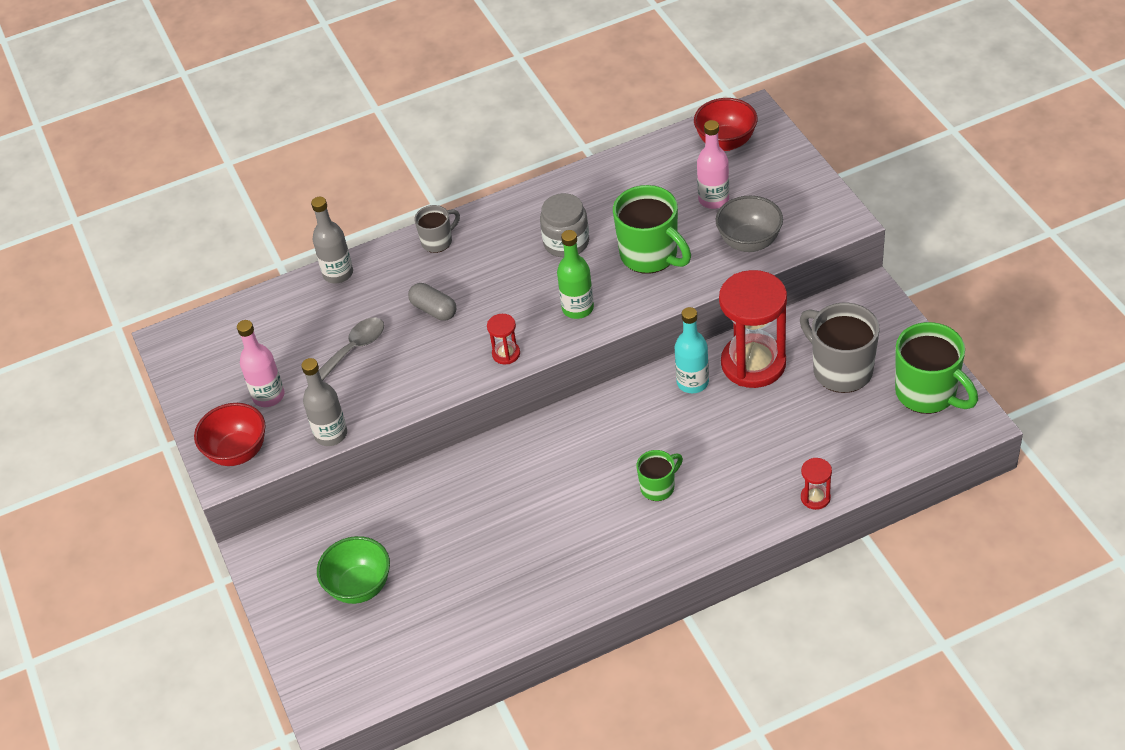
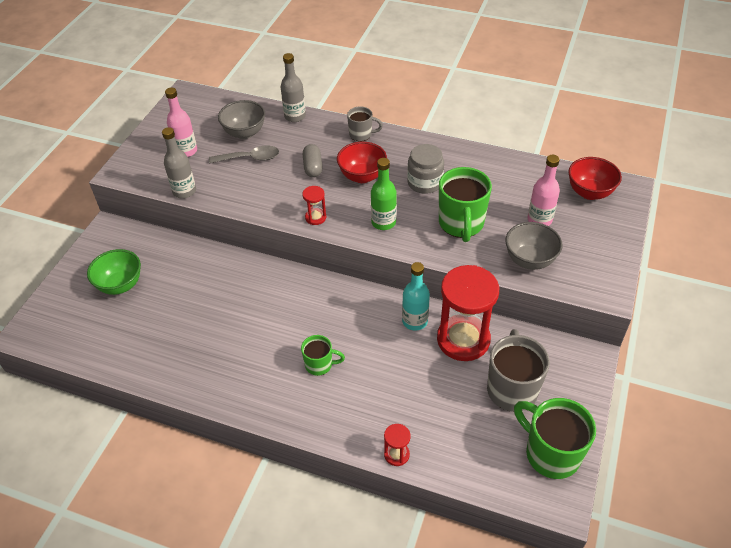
camera: 40 degrees right, 0 degrees up
red bowl [194,403,266,466] -> red bowl moved to [337,142,387,183]
green mug [895,322,978,414] -> green mug turned 135 degrees clockwise [514,398,596,479]
none -> grey bowl [218,100,265,139]

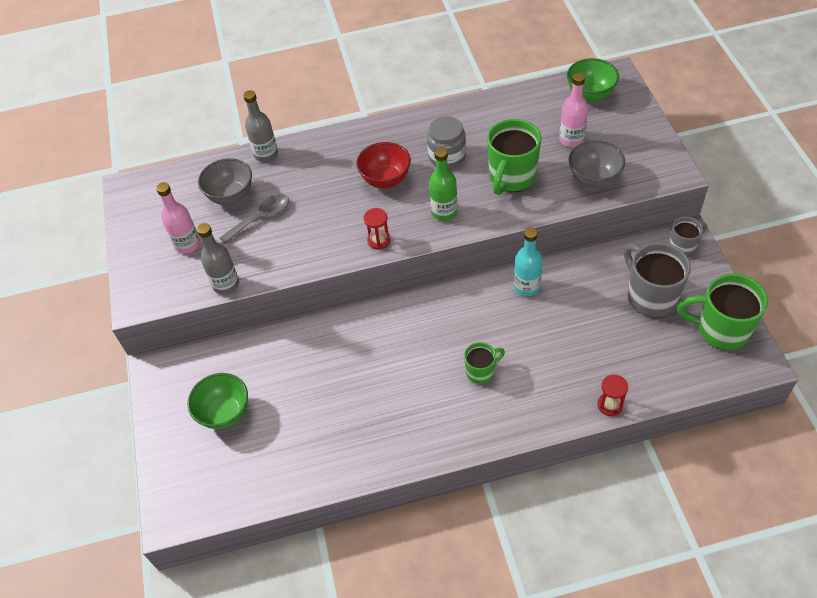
camera: 30 degrees left, 5 degrees up
grey capsule [303,144,323,177] -> none
grey mug [347,107,383,142] -> grey mug moved to [669,217,707,256]
red hourglass [437,265,499,361] -> none
green mug [439,167,492,242] -> green mug turned 60 degrees clockwise [487,119,541,195]
red bowl [568,157,622,200] -> green bowl [567,58,619,102]

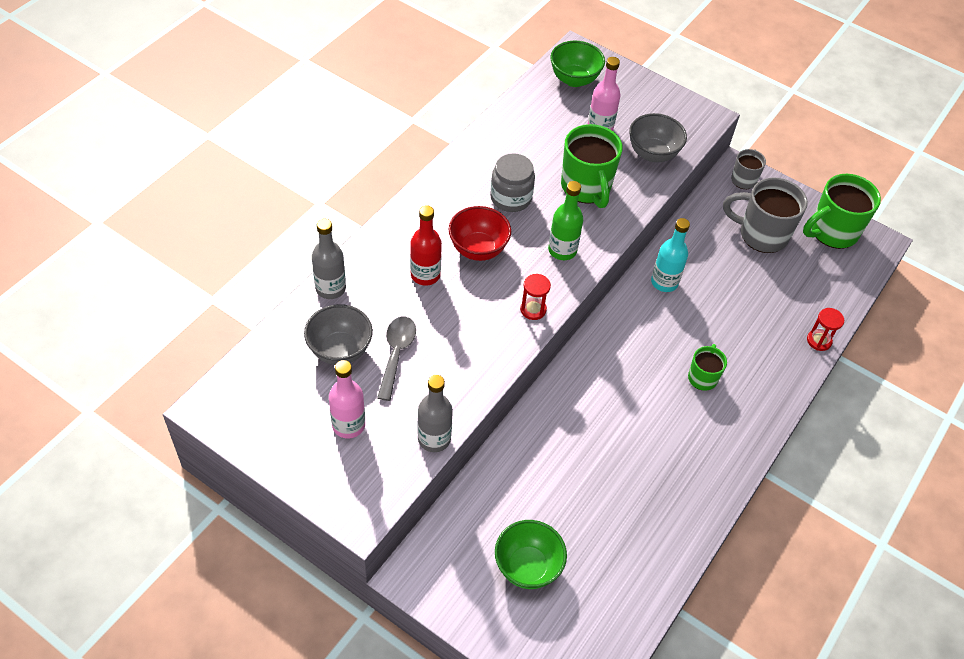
camera: 50 degrees left, 0 degrees up
none -> red bottle [410,205,442,286]

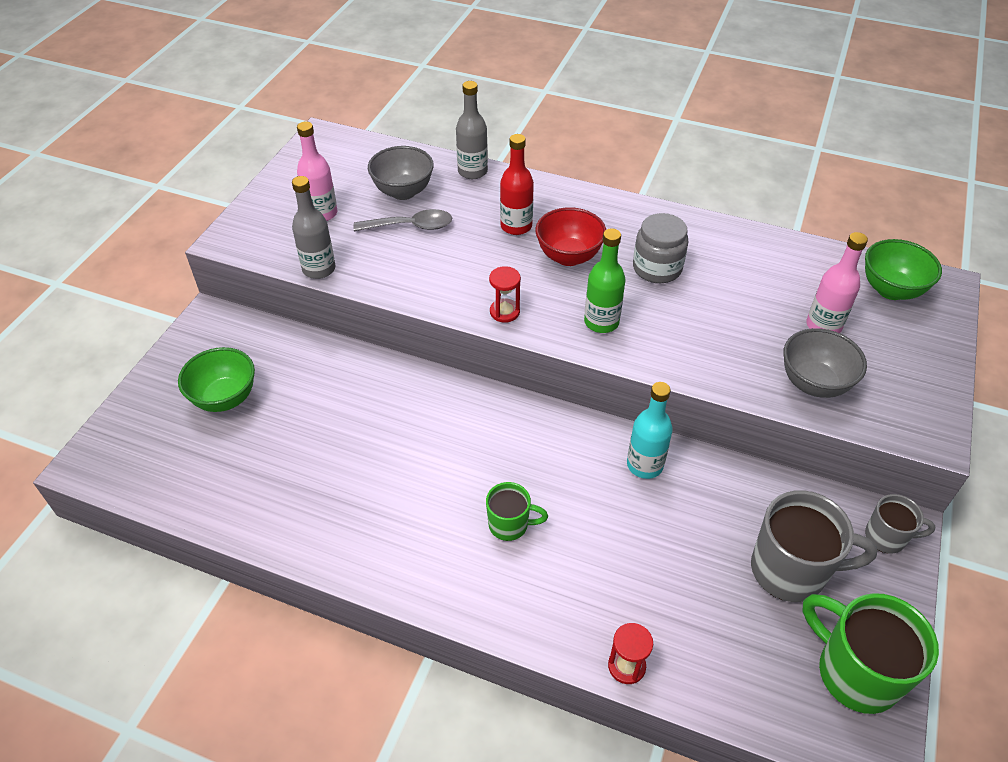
camera: 80 degrees right, 5 degrees down
green mug [561,124,623,208] -> none
grey mug [723,178,808,253] -> grey mug turned 90 degrees clockwise [751,490,877,602]

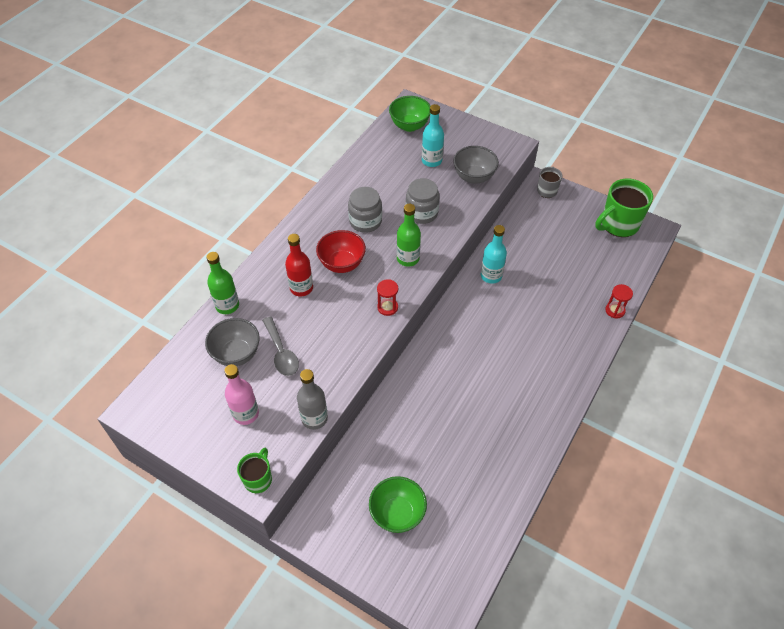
camera: 80 degrees left, 5 degrees up
grey spoon [353,209,452,231] -> grey spoon turned 150 degrees clockwise [262,316,299,376]
grey bottle [456,81,488,179] -> green bottle [207,252,239,314]
green mug [486,482,548,541] -> green mug moved to [237,448,272,493]
grey mug [751,490,877,602] -> none
pink bottle [806,232,868,333] -> turquoise bottle [422,104,444,167]
none -> grey jar [406,178,440,224]

